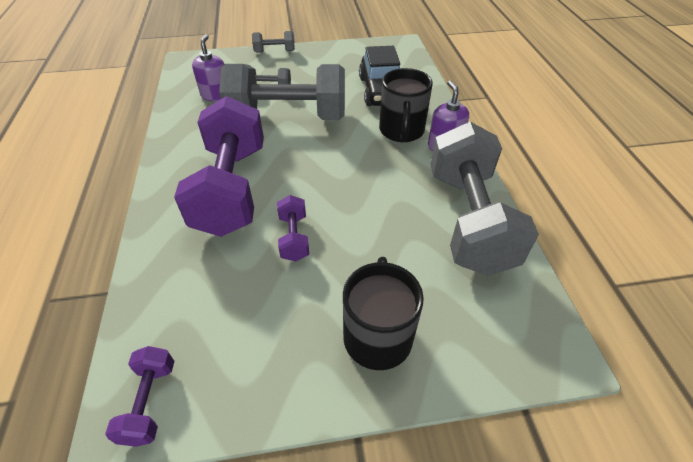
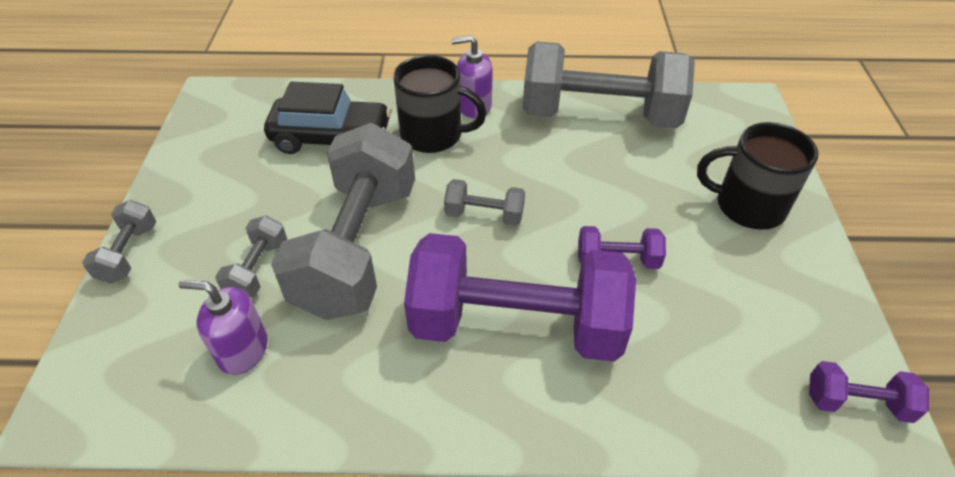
camera: 80 degrees left, 0 degrees up
none -> grey dumbbell [444,179,525,226]

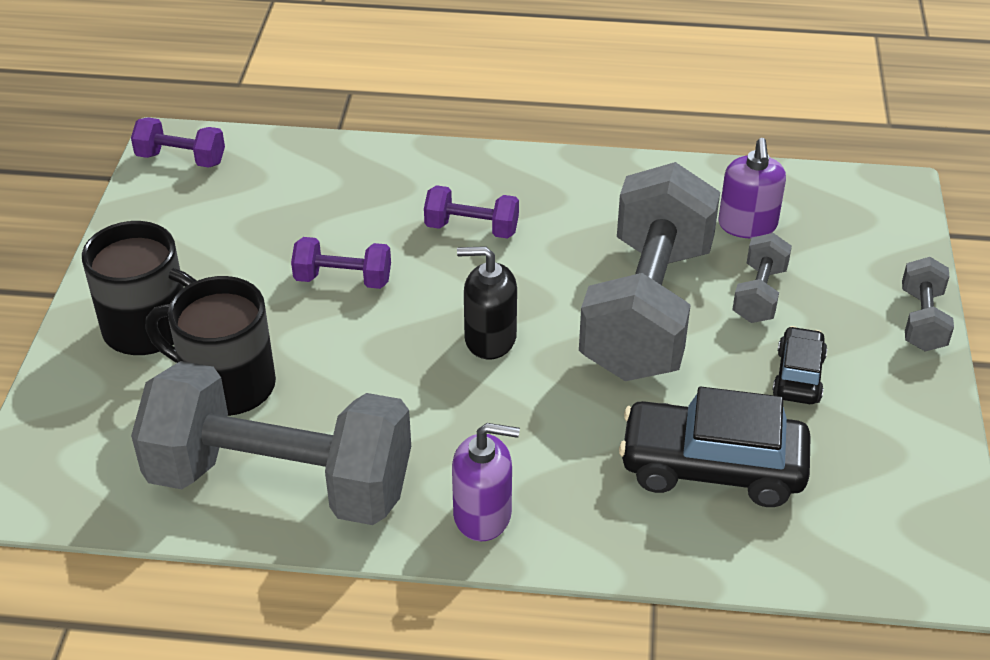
camera: 175 degrees left, 5 degrees down
purple soap dispenser [179,280,268,375] -> purple soap dispenser turned 75 degrees clockwise [718,138,786,238]
black mug [393,55,487,153] -> black mug moved to [146,276,276,416]
purple dumbbell [404,233,636,361] -> purple dumbbell [424,185,519,239], size x0.43
grey dumbbell [444,179,525,226] -> black soap dispenser [457,246,517,359]
none -> black car [772,326,827,404]

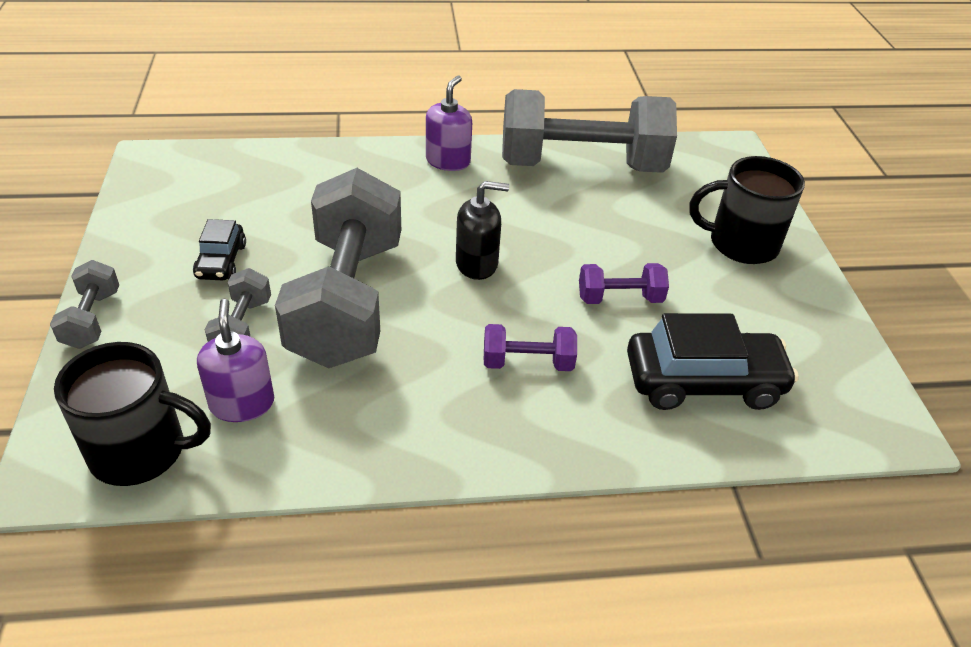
camera: 165 degrees right, 0 degrees up
purple dumbbell [131,117,225,168] -> none
black mug [146,276,276,416] -> black mug moved to [54,342,211,486]
purple soap dispenser [452,423,520,541] -> purple soap dispenser turned 120 degrees clockwise [426,75,472,171]
black car [619,387,811,507] -> black car moved to [627,313,799,410]

